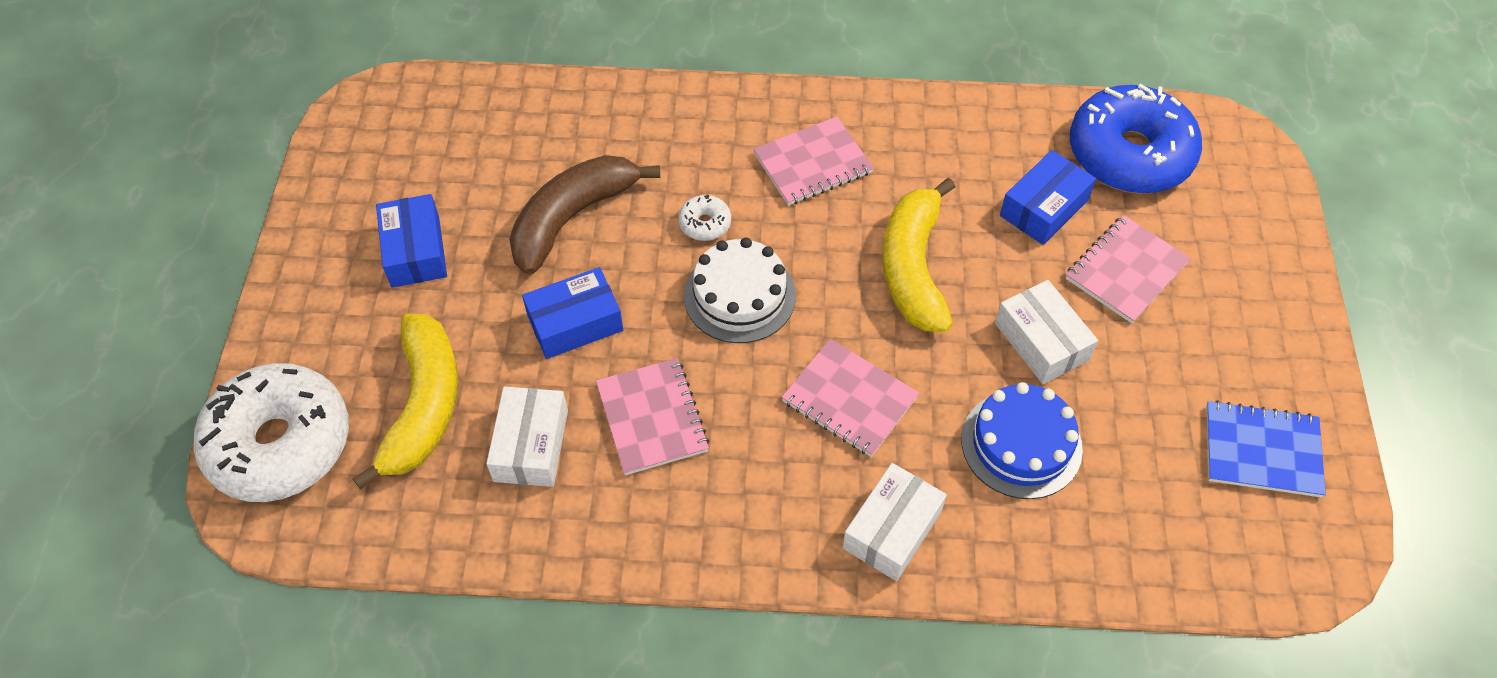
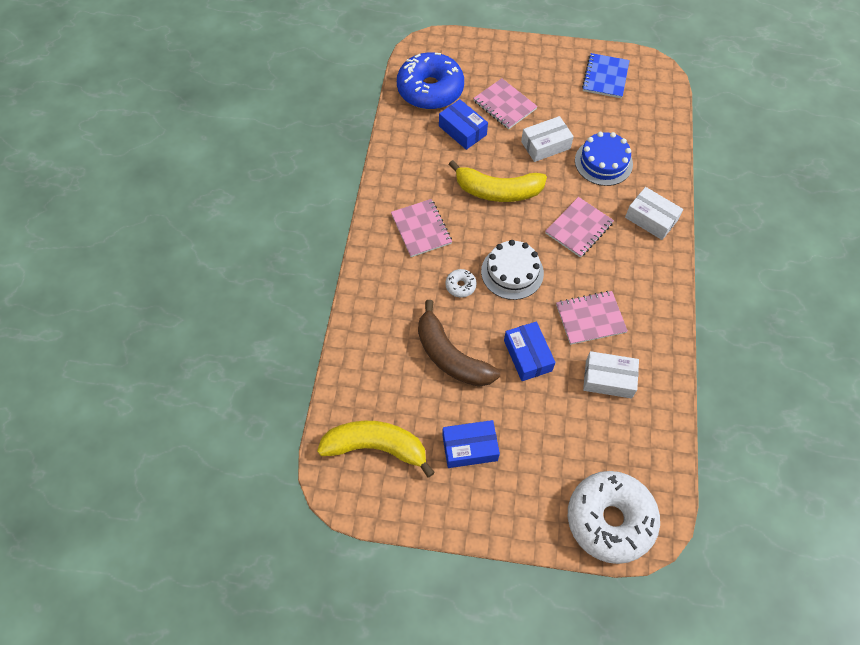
camera: 85 degrees left, 5 degrees up
yellow banana [353,314,458,490] -> yellow banana moved to [317,421,435,477]

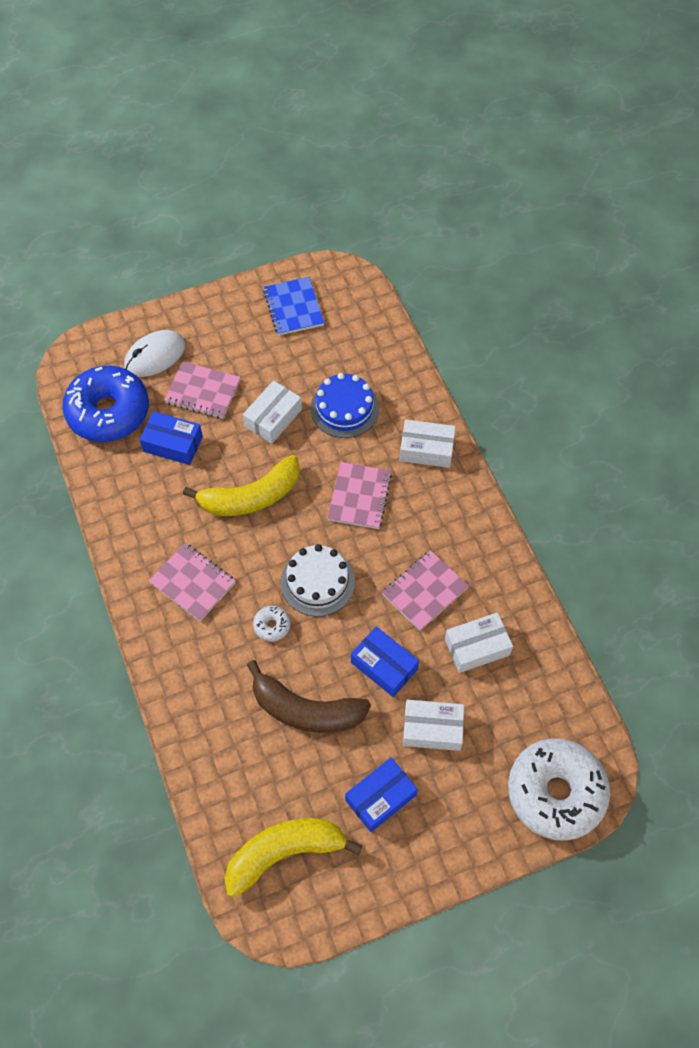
camera: 30 degrees left, 0 degrees up
none -> white mouse [124,330,185,377]
none -> white box [403,700,464,751]

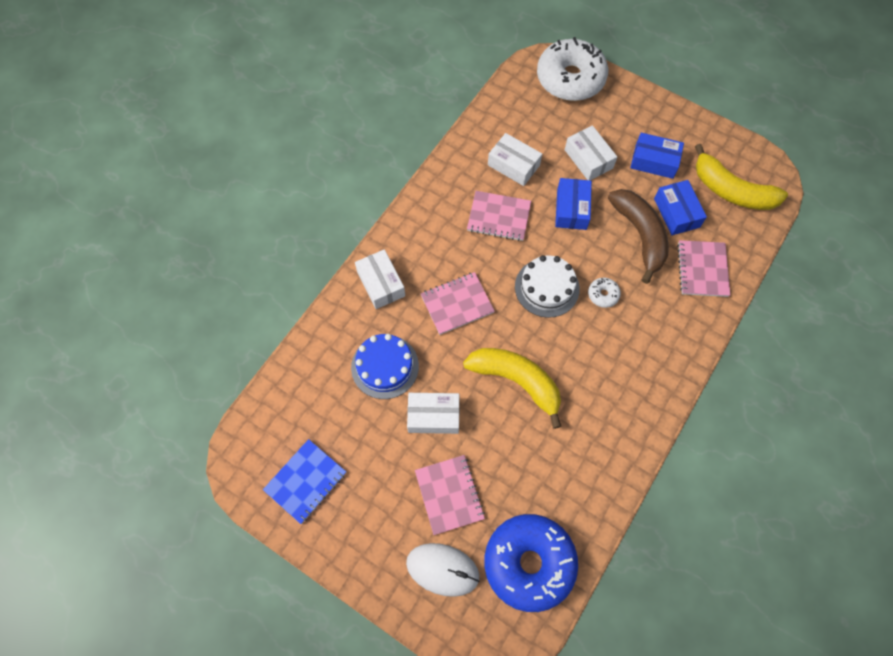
camera: 125 degrees left, 5 degrees up
blue box [140,411,203,465] -> blue box moved to [654,180,707,235]
pink notebook [149,543,236,621] -> pink notebook moved to [677,240,730,297]

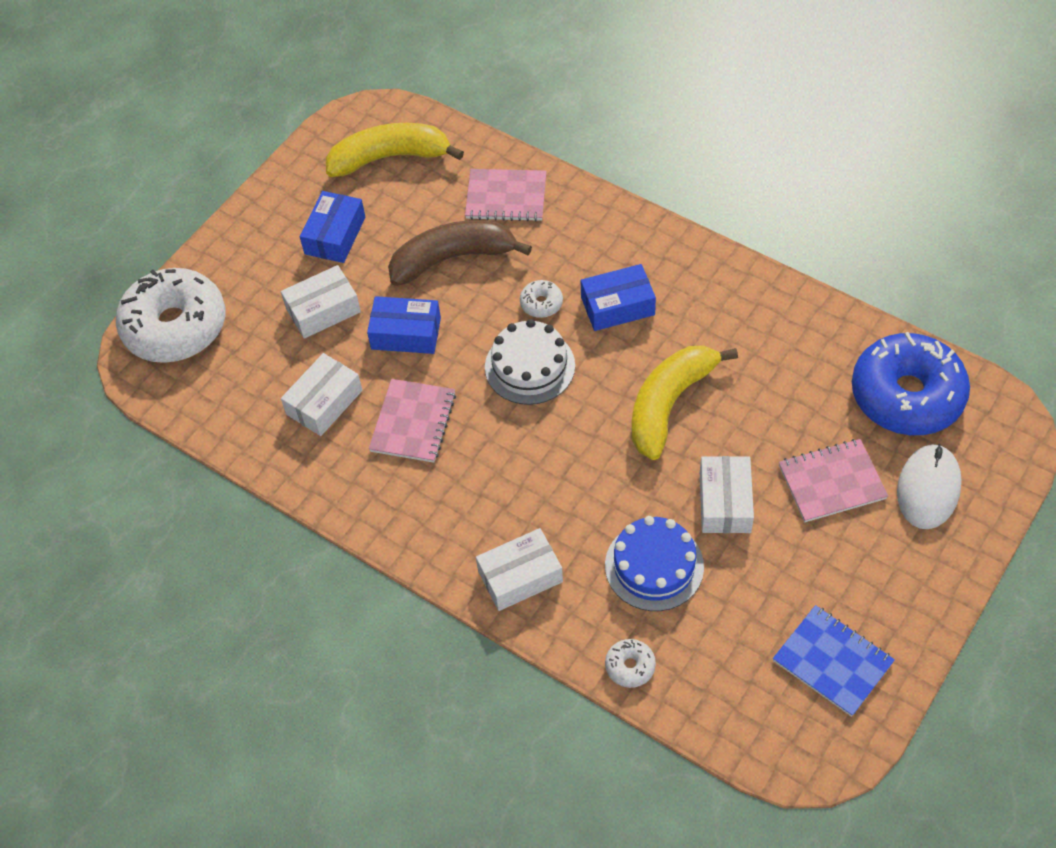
camera: 85 degrees left, 10 degrees down
pink notebook [421,272,495,335] -> none
blue box [654,180,707,235] -> blue box moved to [581,264,656,331]
yellow banana [695,144,788,210] -> yellow banana turned 135 degrees counterclockwise [326,123,464,177]
none -> white donut [605,639,656,688]

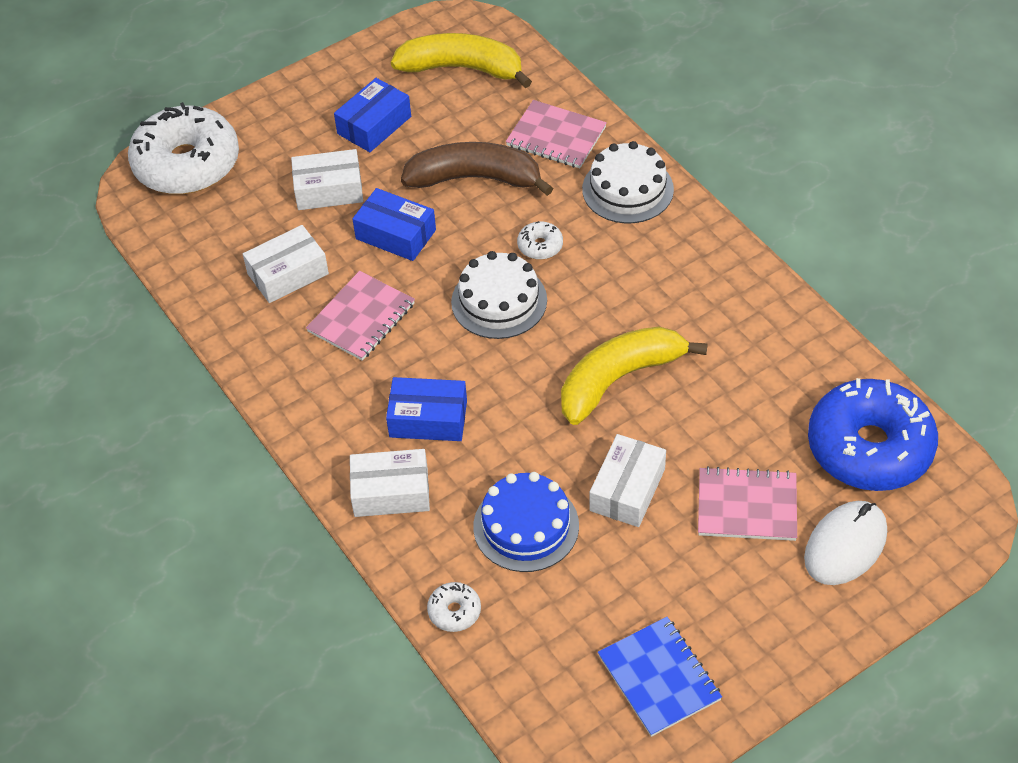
camera: 20 degrees right, 5 degrees down
blue box [581,264,656,331] -> blue box moved to [386,377,467,441]
none -> white cake [582,141,674,223]

